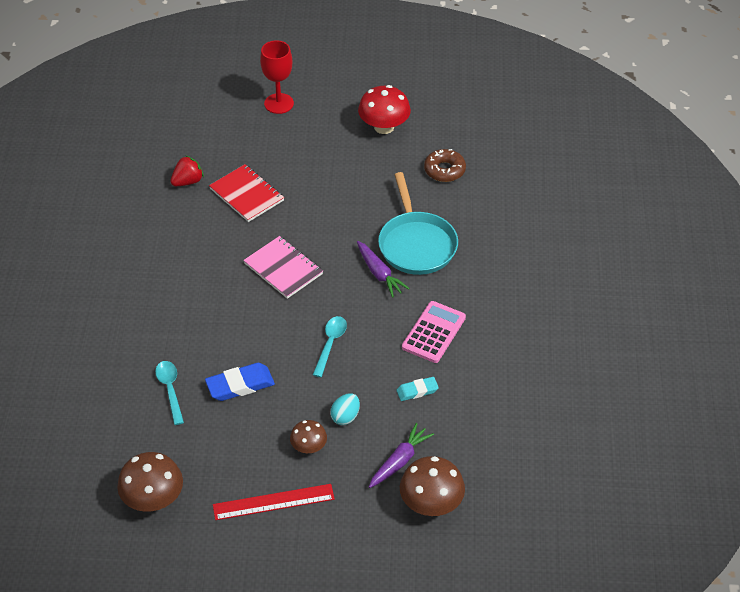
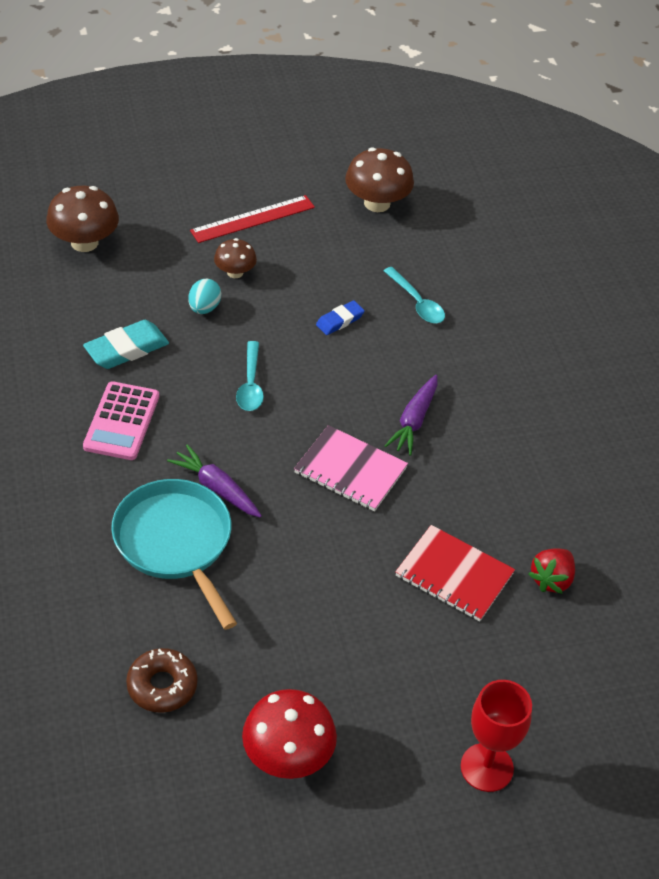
camera: 160 degrees right, 0 degrees up
blue eraser [205,363,275,401] -> blue eraser [316,300,365,335], size x0.61
purple carrot [369,423,434,488] -> purple carrot moved to [385,375,438,456]
turquoise eraser [396,377,439,401] -> turquoise eraser [83,320,169,369], size x1.64

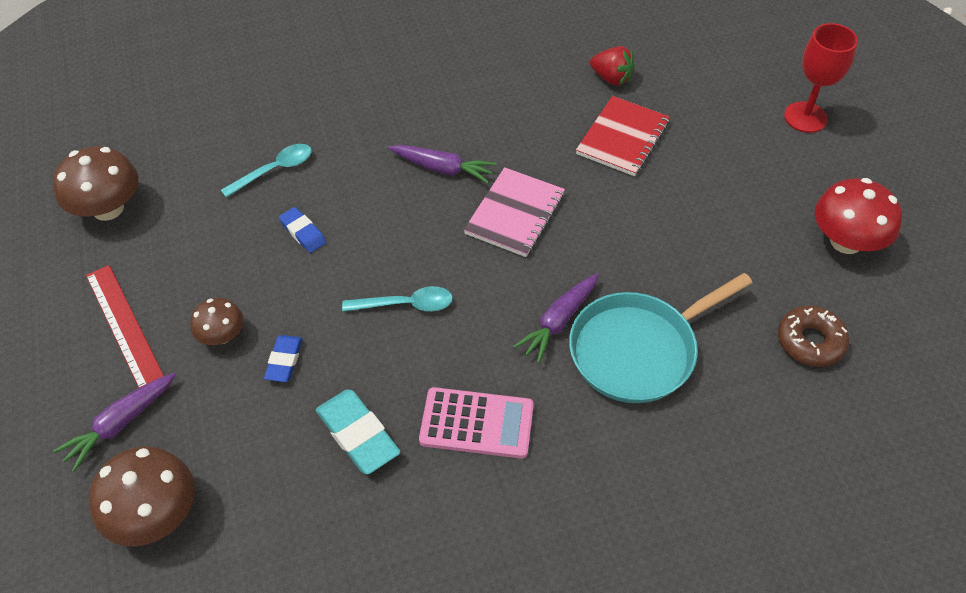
camera: 90 degrees left, 5 degrees up
turquoise egg [188,278,221,314] -> blue eraser [264,335,303,382]
none -> purple carrot [53,373,176,472]

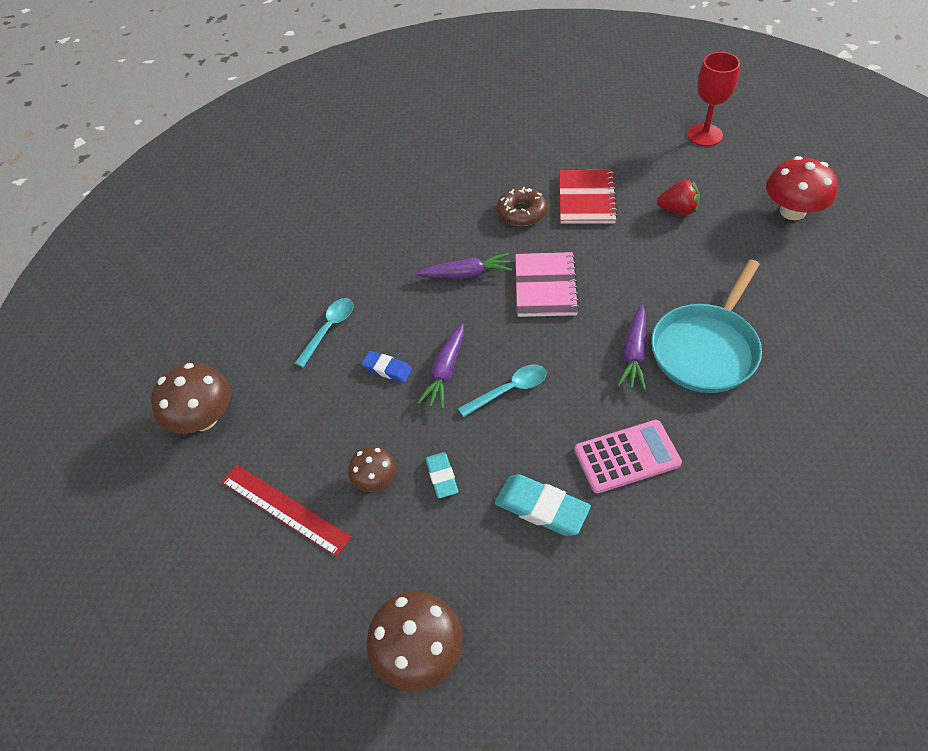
camera: 20 degrees left, 0 degrees up
purple carrot [53,373,176,472] -> purple carrot moved to [417,323,464,409]
blue eraser [264,335,303,382] -> turquoise eraser [425,452,458,498]
red strawberry [590,46,635,86] -> red strawberry moved to [657,180,700,215]
brown donut [778,306,849,367] -> brown donut moved to [497,187,547,226]

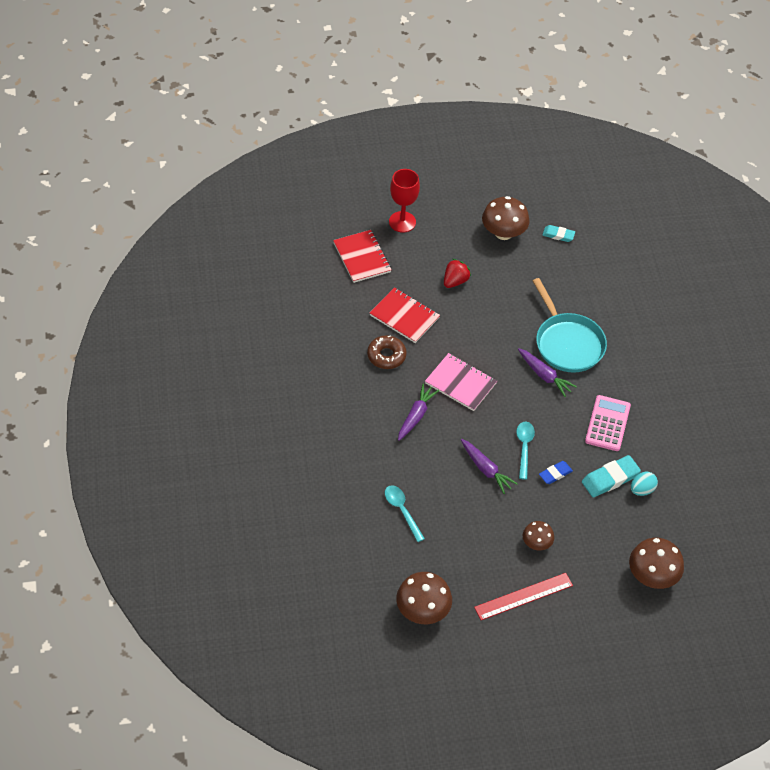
camera: 65 degrees left, 0 degrees up
blue eraser [361,351,412,383] -> blue eraser moved to [539,461,573,484]
turquoise eraser [425,452,458,498] -> turquoise eraser moved to [542,225,575,242]
red mushroom [766,156,838,220] -> brown mushroom [482,196,530,240]
none -> red notebook [333,230,392,283]
none -> turquoise egg [631,472,658,496]

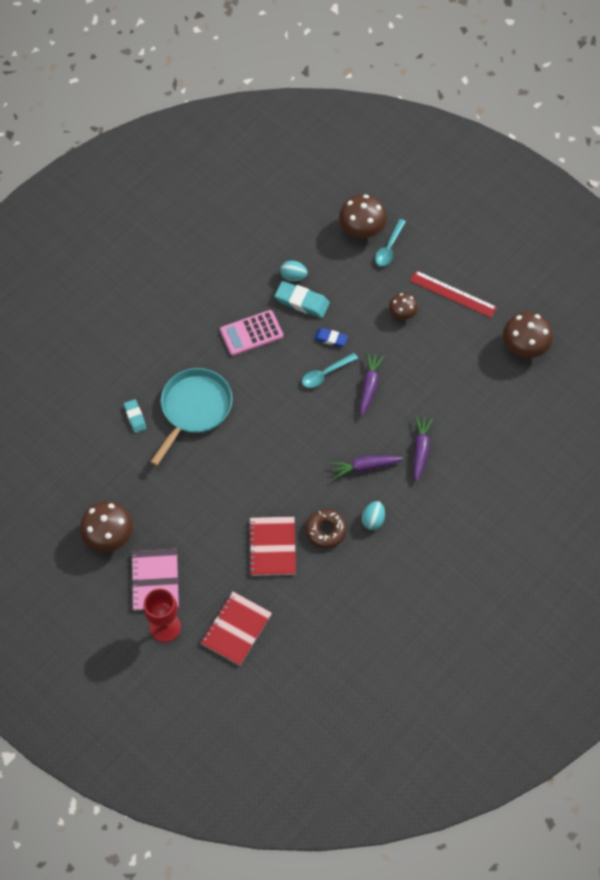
camera: 125 degrees left, 10 degrees up
turquoise spoon [385,485,425,542] -> turquoise spoon moved to [375,219,406,266]
pink notebook [425,353,497,411] -> pink notebook moved to [131,549,179,611]
red strawberry [444,259,471,288] -> none
purple carrot [518,349,577,397] -> purple carrot moved to [414,415,433,482]
turquoise eraser [542,225,575,242] -> turquoise eraser moved to [124,399,146,433]
none -> turquoise egg [362,501,385,530]

